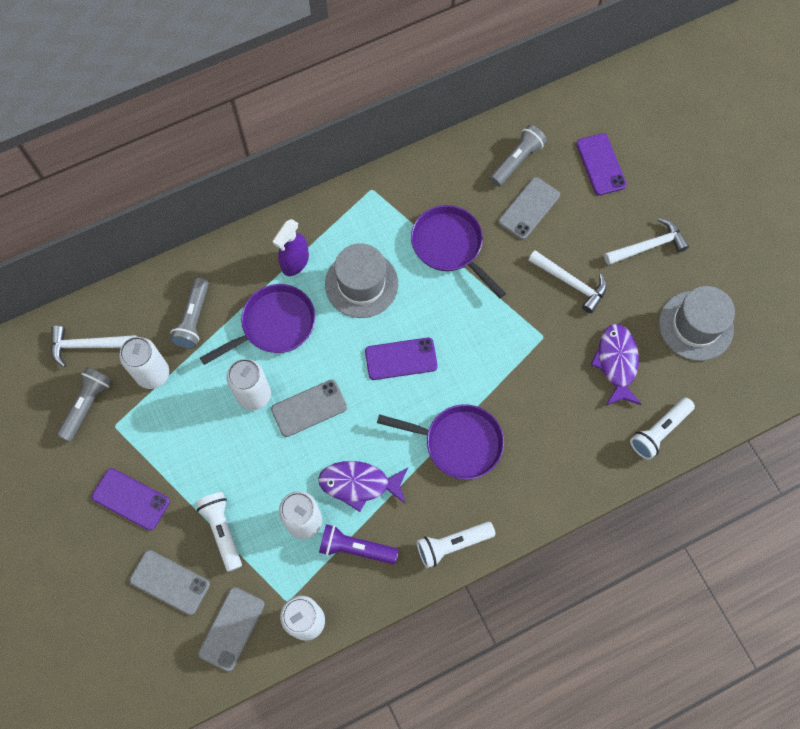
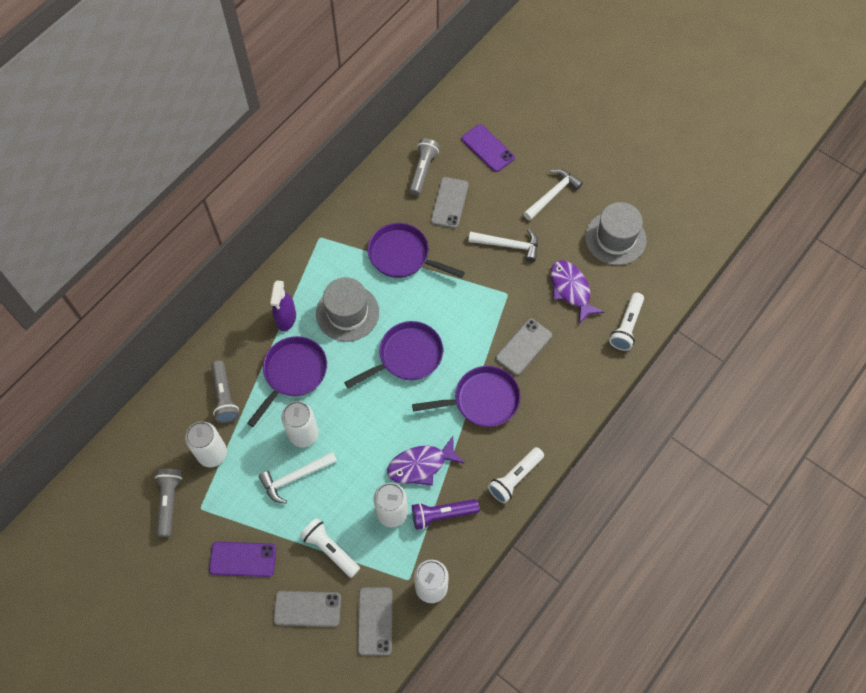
camera: 25 degrees left, 5 degrees down
white hammer [51,326,137,367] -> white hammer moved to [259,451,337,504]
grey phone [271,380,347,437] -> grey phone moved to [496,319,552,375]
purple phone [365,337,438,380] -> purple pan [344,321,443,388]

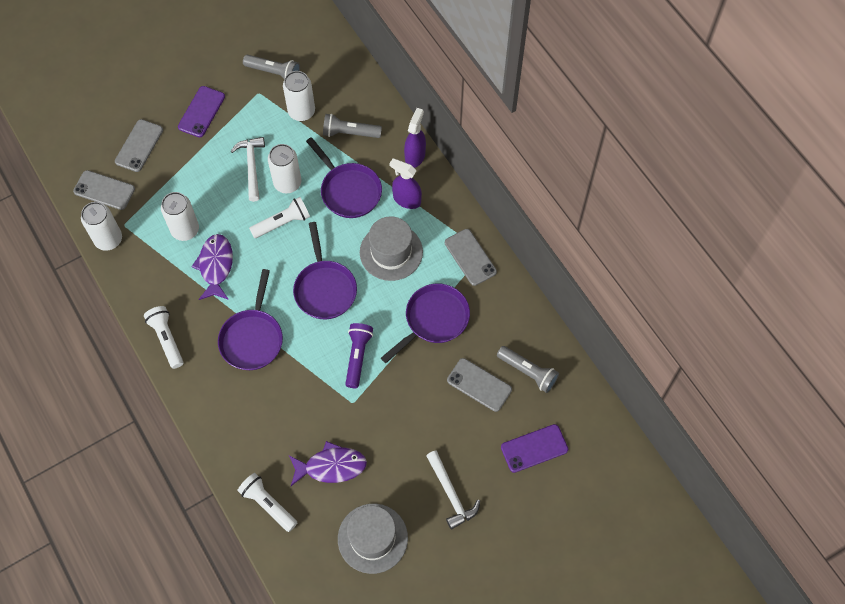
camera: 110 degrees right, 0 degrees up
white flashlight [300,518,360,578] -> white flashlight moved to [249,197,310,238]
purple flashlight [412,499,480,530] -> purple flashlight moved to [345,323,373,388]
white hammer [468,229,538,262] -> none
grey phone [496,319,552,375] -> grey phone moved to [445,229,497,286]
none -> purple spray bottle [404,108,426,168]

